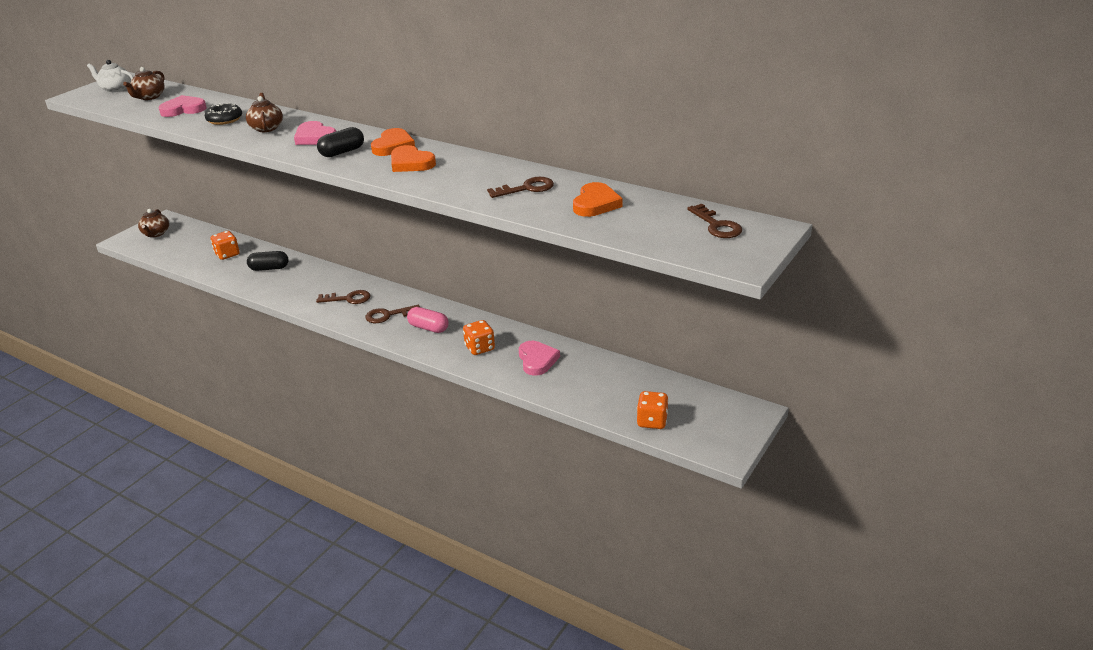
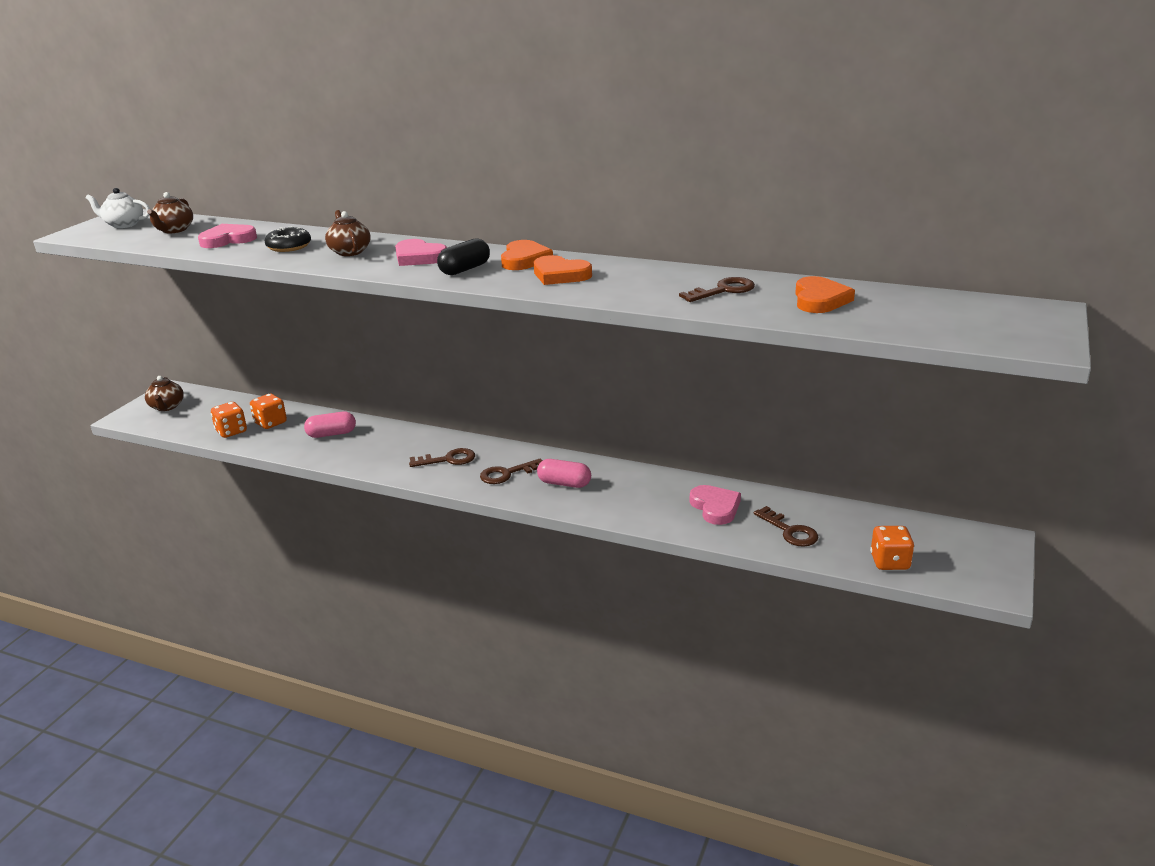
camera: 10 degrees left, 5 degrees down
black capsule [247,251,288,271] -> pink capsule [304,412,356,438]
orange dice [463,320,495,355] -> orange dice moved to [211,402,247,438]
brown key [687,204,742,238] -> brown key moved to [754,506,818,547]

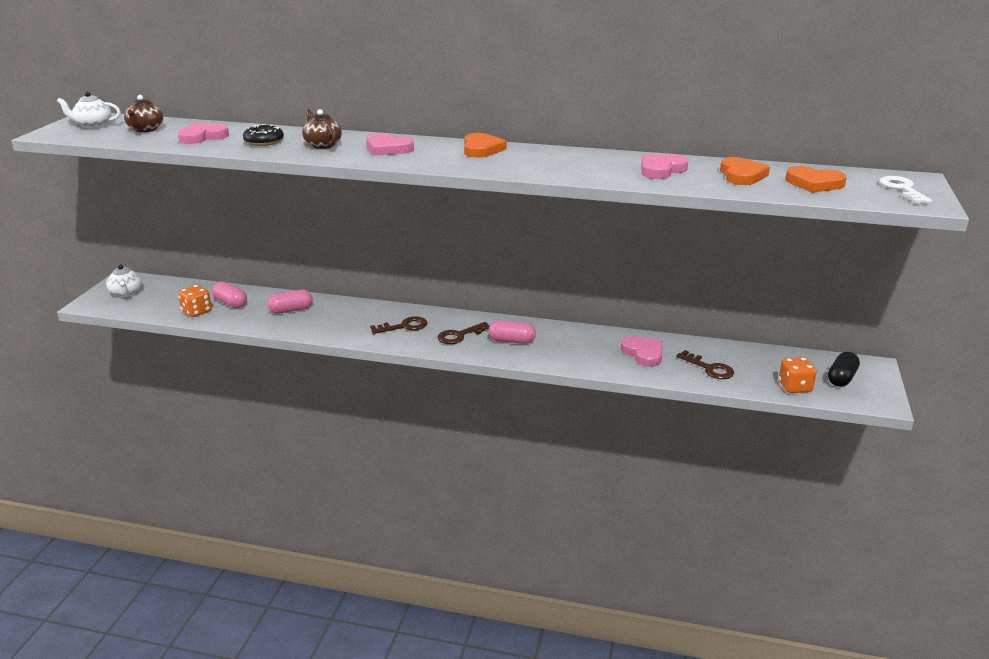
camera: 10 degrees left, 0 degrees up
brown teapot [145,376,184,411] -> white teapot [106,265,142,297]
orange dice [250,394,287,429] -> pink capsule [212,281,247,308]
black capsule [437,239,490,275] -> black capsule moved to [828,352,860,387]
orange heart [534,255,592,285] -> orange heart moved to [785,166,847,193]
brown key [679,277,755,302] -> pink heart [641,154,688,179]
none -> white key [879,176,932,203]

